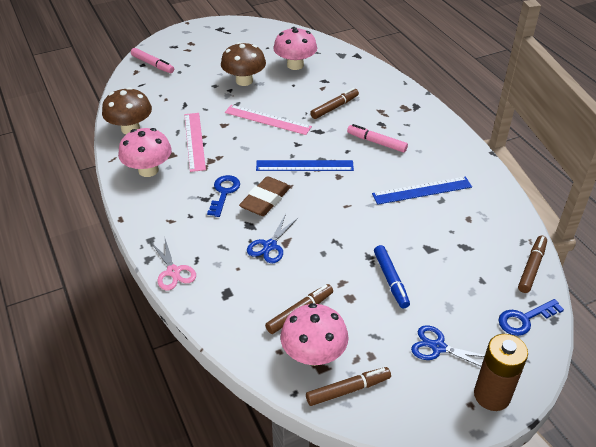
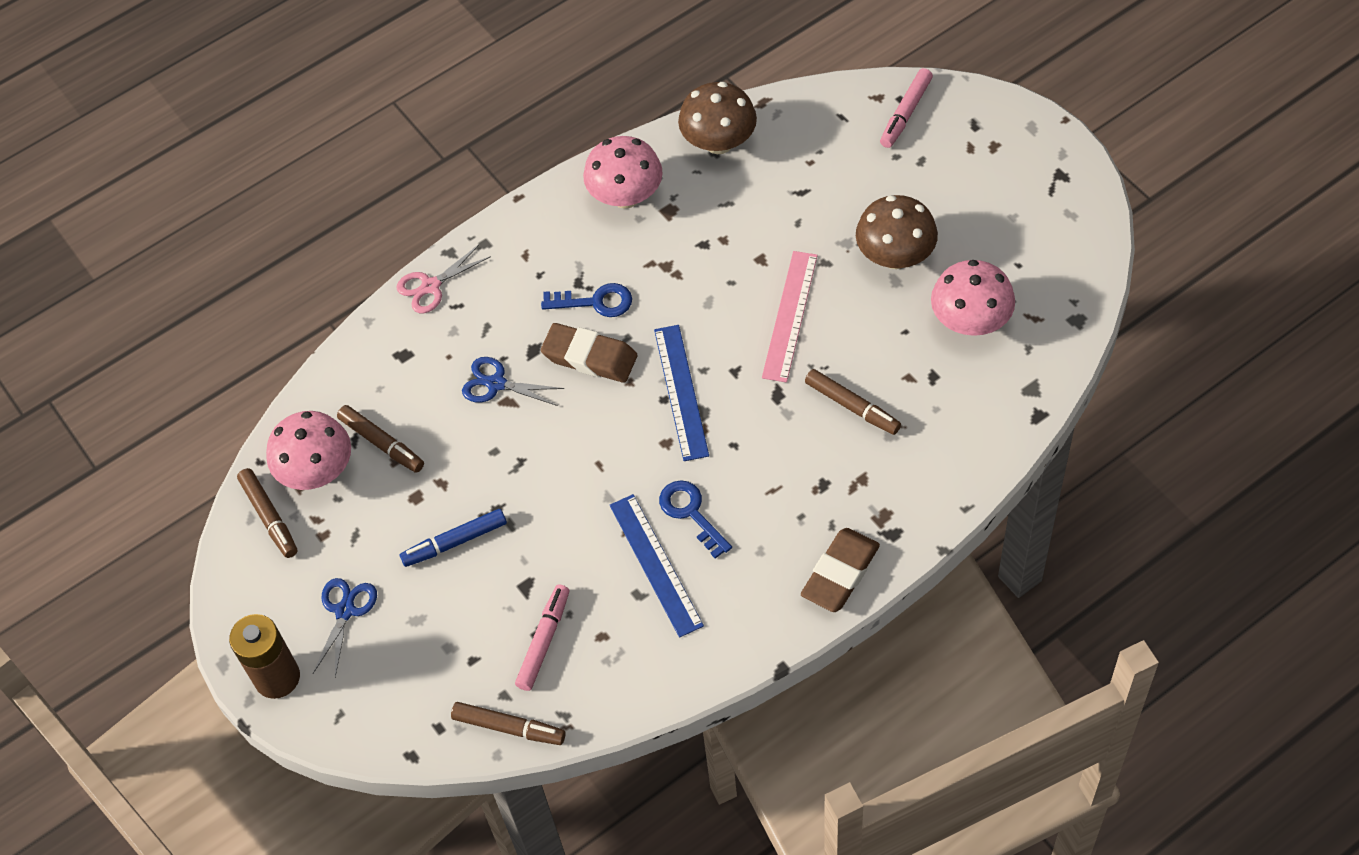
camera: 85 degrees right, 15 degrees up
pink ruler [184,113,206,172] -> none
pink marker [347,124,408,152] -> pink marker moved to [515,584,570,691]
blue key [498,299,564,336] -> blue key moved to [659,480,732,559]
none -> brown eraser [801,528,880,612]

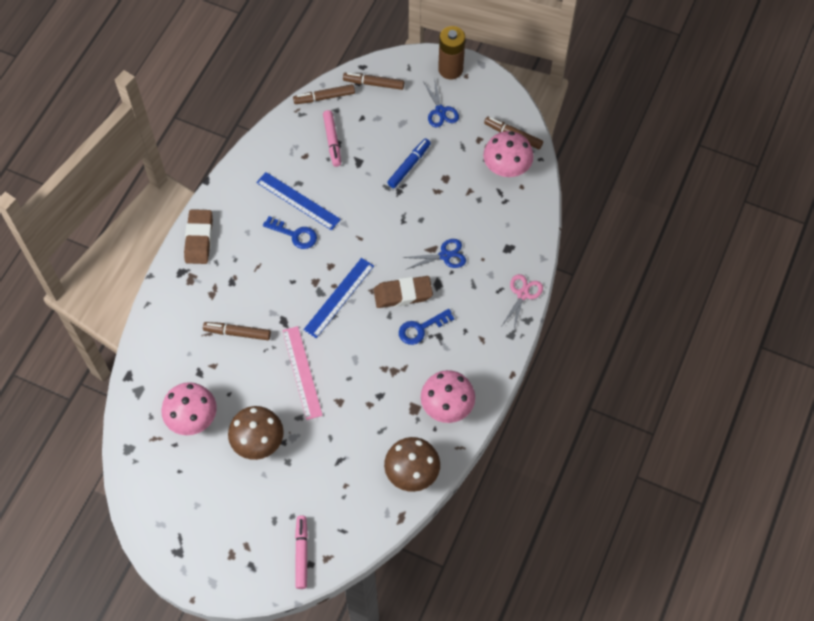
camera: 145 degrees right, 5 degrees up
brown marker [337,405,424,473] -> brown marker moved to [343,73,404,90]
blue ruler [654,325,709,461] -> blue ruler turned 75 degrees clockwise [303,258,374,338]

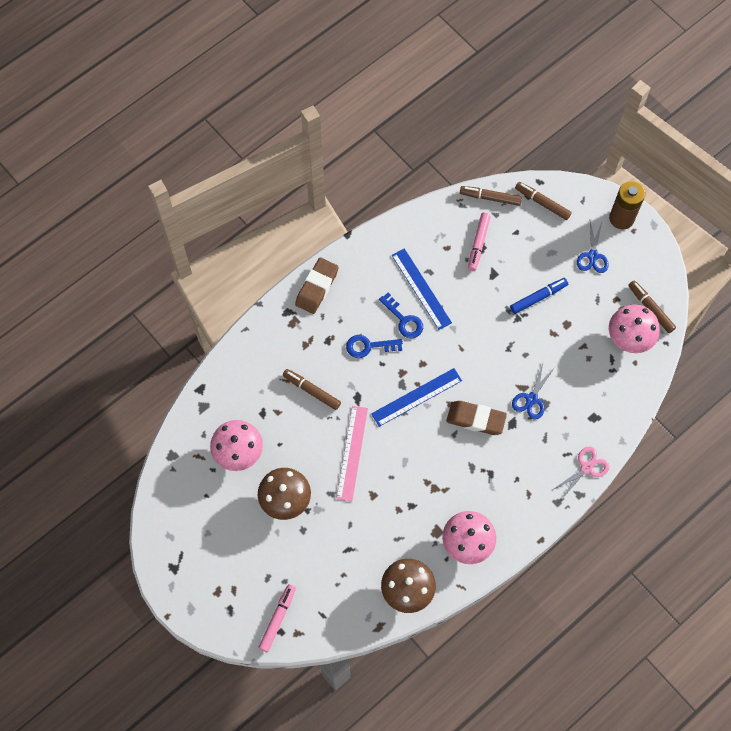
camera: 25 degrees right, 5 degrees up
blue key [399,309,454,345] -> blue key moved to [346,335,403,358]
blue scissors [402,239,466,270] -> blue scissors turned 105 degrees clockwise [512,364,555,419]

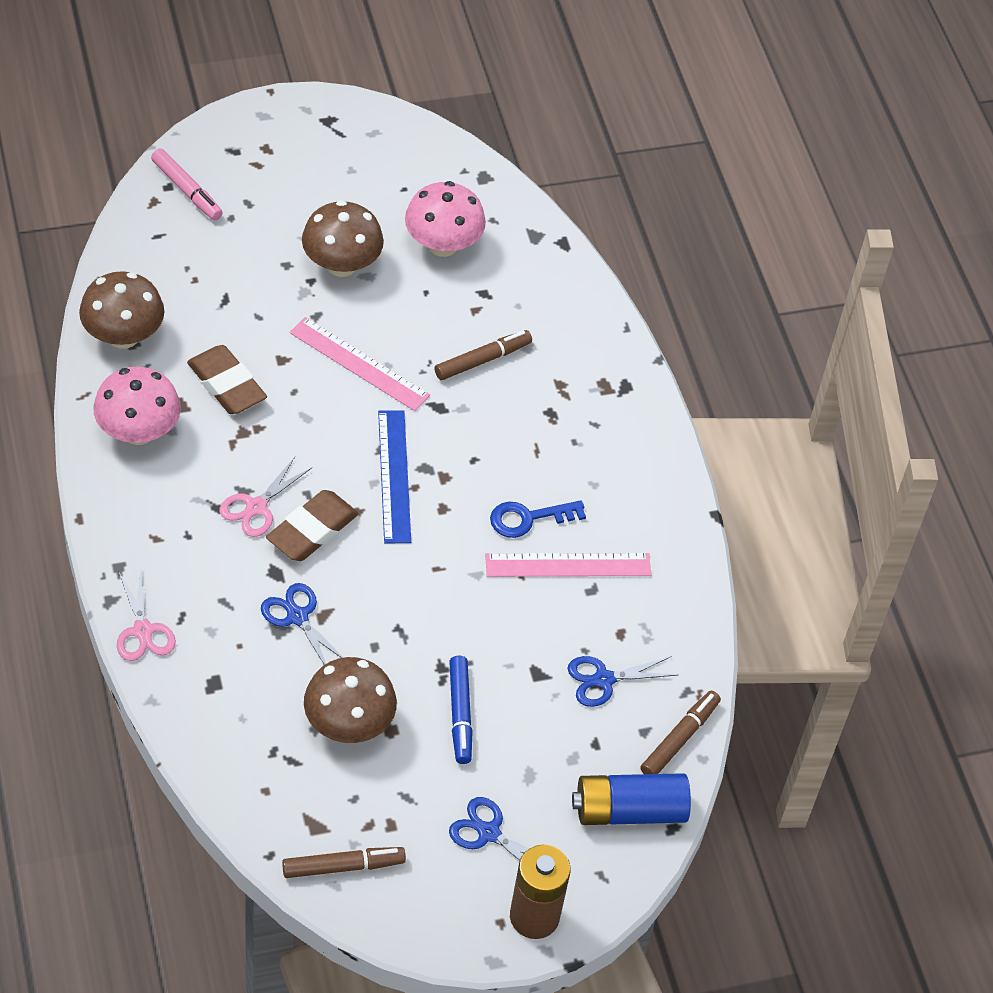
camera: 110 degrees right, 15 degrees down
brown eraser [295,258,339,314] -> brown eraser moved to [187,345,267,414]
blue key [346,335,403,358] -> none
blue ruler [391,248,452,330] -> pink ruler [485,553,651,577]
pink marker [468,212,491,271] -> blue scissors [567,656,677,707]
brown marker [515,182,572,220] -> blue battery [572,773,691,825]
pink mushroom [609,304,660,353] -> none
none -> pink scissors [219,457,312,537]
none -> brown mushroom [304,657,397,743]

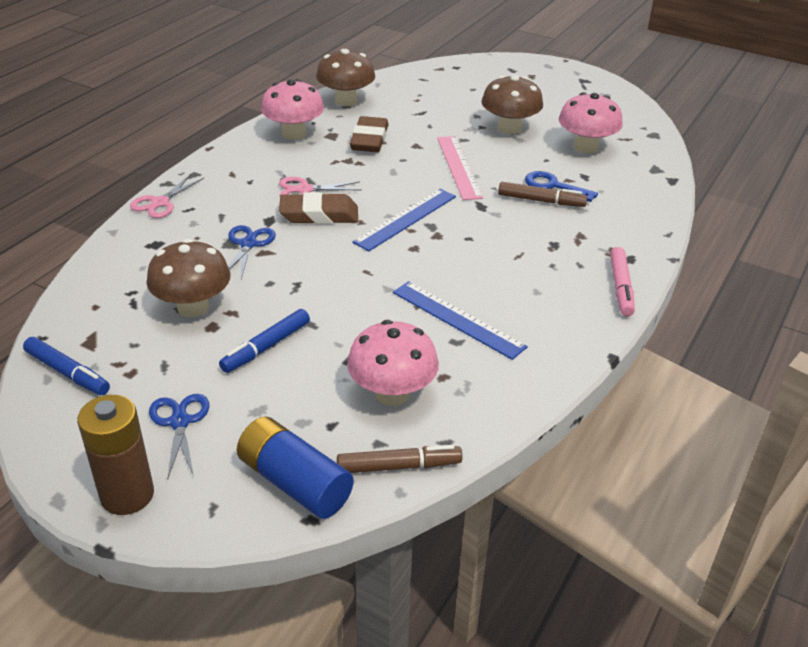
camera: 50 degrees right, 15 degrees down
pink marker [151,149,223,220] -> pink marker moved to [610,247,635,316]
brown marker [282,847,406,878] -> blue marker [23,337,110,395]
pink ruler [485,553,651,577] -> blue ruler [393,281,528,360]
blue key [490,500,586,538] -> blue key moved to [525,171,598,202]
blue scissors [567,656,677,707] -> pink mushroom [347,320,439,406]

